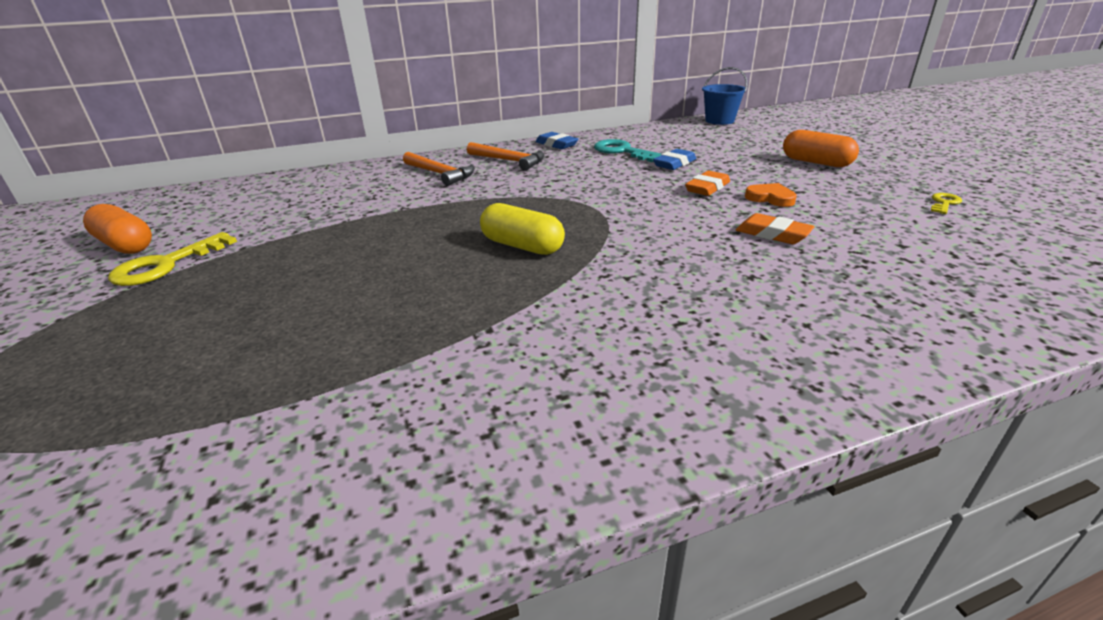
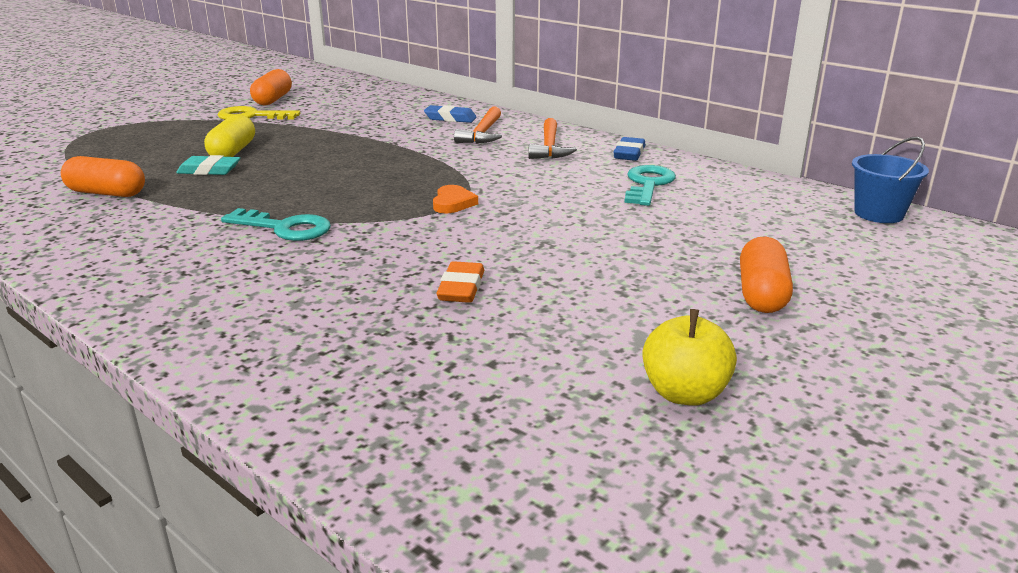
camera: 60 degrees right, 5 degrees down
yellow capsule [480,203,565,255] -> yellow capsule moved to [204,114,255,157]
blue eraser [653,149,696,170] -> blue eraser moved to [424,105,477,123]
orange eraser [685,171,730,196] -> none
orange heart [745,183,797,207] -> orange heart moved to [433,185,478,213]
yellow key [931,193,962,214] -> yellow apple [642,309,737,406]
none -> orange capsule [61,156,145,197]
none -> turquoise eraser [176,155,240,175]
none -> turquoise key [221,208,331,241]

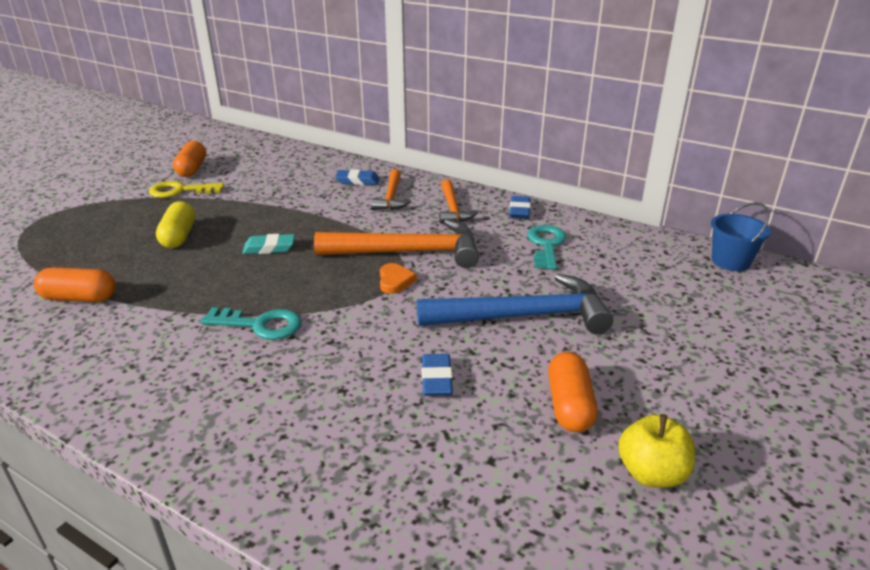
camera: 10 degrees left, 5 degrees up
turquoise eraser [176,155,240,175] -> turquoise eraser moved to [242,234,295,254]
orange eraser [436,261,484,303] -> blue eraser [422,354,453,396]
orange capsule [740,237,793,313] -> orange capsule moved to [548,352,597,432]
none -> orange hammer [314,219,479,268]
none -> blue hammer [417,274,613,334]

